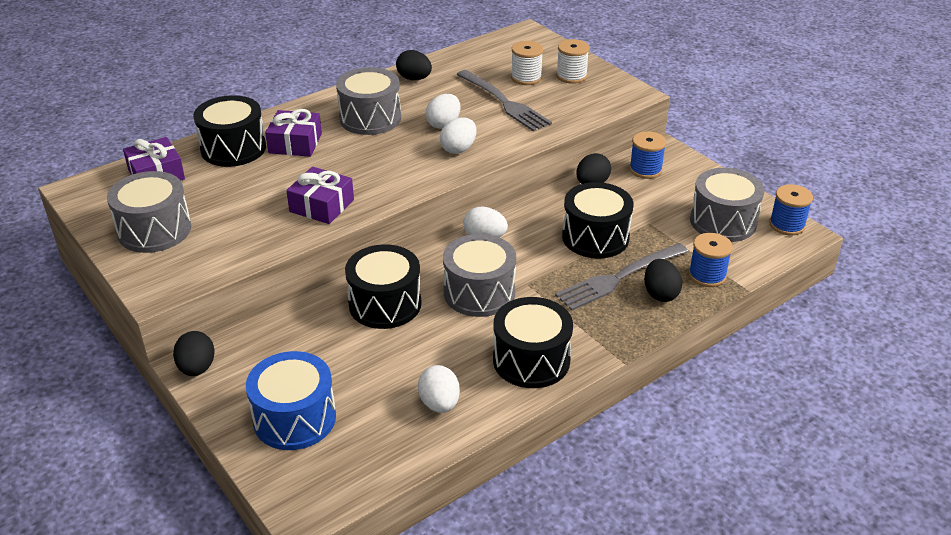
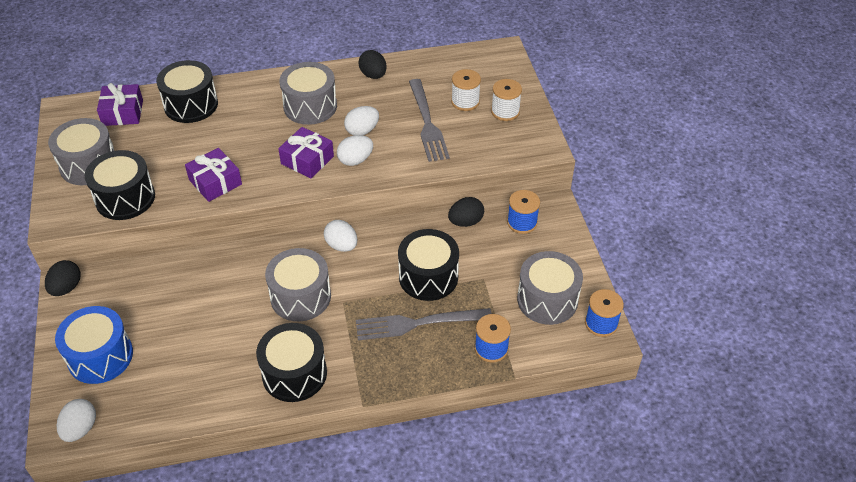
camera: 25 degrees right, 10 degrees up
purple gift [265,109,322,157] -> purple gift moved to [278,127,334,178]
black drum [345,244,422,329] -> black drum moved to [85,150,155,220]
white egg [418,365,460,413] -> white egg moved to [57,399,96,442]
black egg [644,259,682,302] -> none

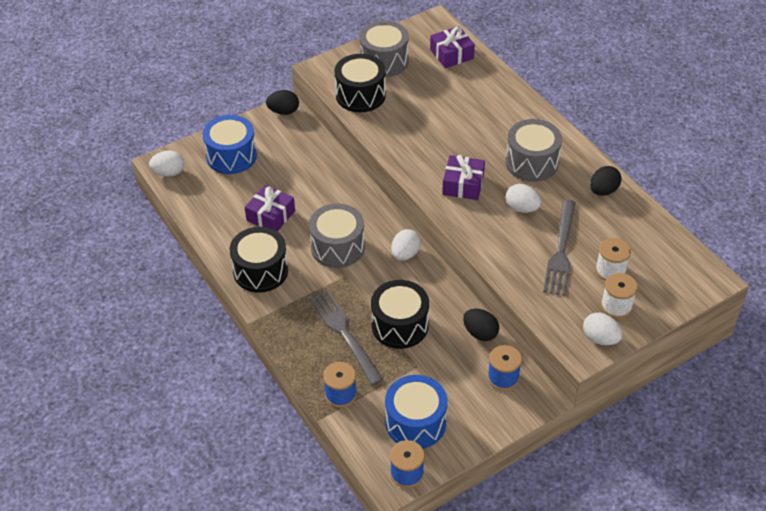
camera: 70 degrees right, 0 degrees up
black drum [156,60,218,123] -> none
purple gift [185,148,242,202] -> purple gift moved to [245,185,295,232]
white egg [337,135,373,166] -> white egg moved to [583,313,622,345]
grey fork [409,79,450,162] -> grey fork turned 45 degrees counterclockwise [543,200,576,296]
grey drum [517,251,583,325] -> blue drum [385,375,448,449]

